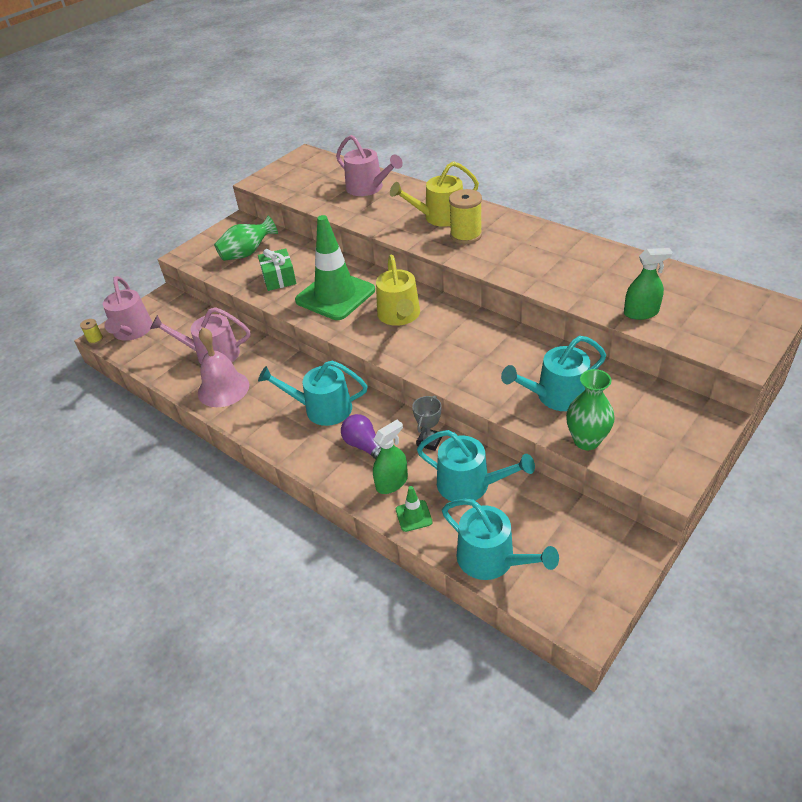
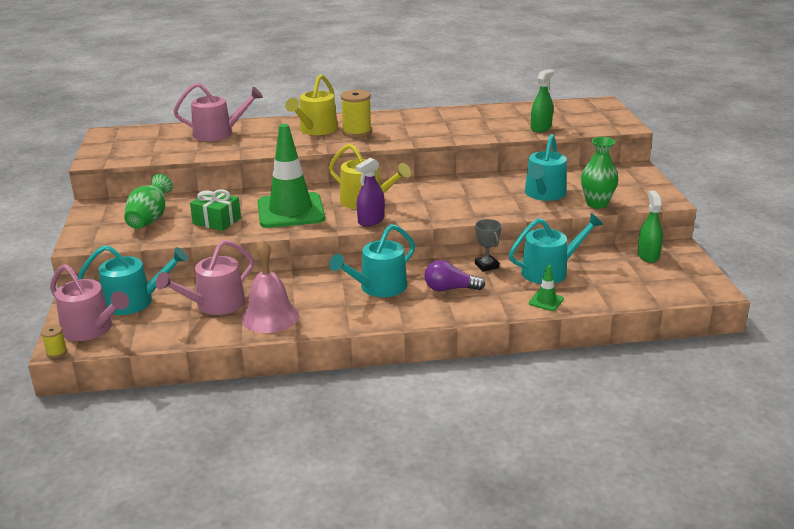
camera: 50 degrees left, 15 degrees down
green spray bottle [373,420,408,494] -> green spray bottle moved to [638,191,663,263]
turquoise watering can [442,499,559,580] -> turquoise watering can moved to [78,245,188,315]
none -> purple spray bottle [355,158,385,226]

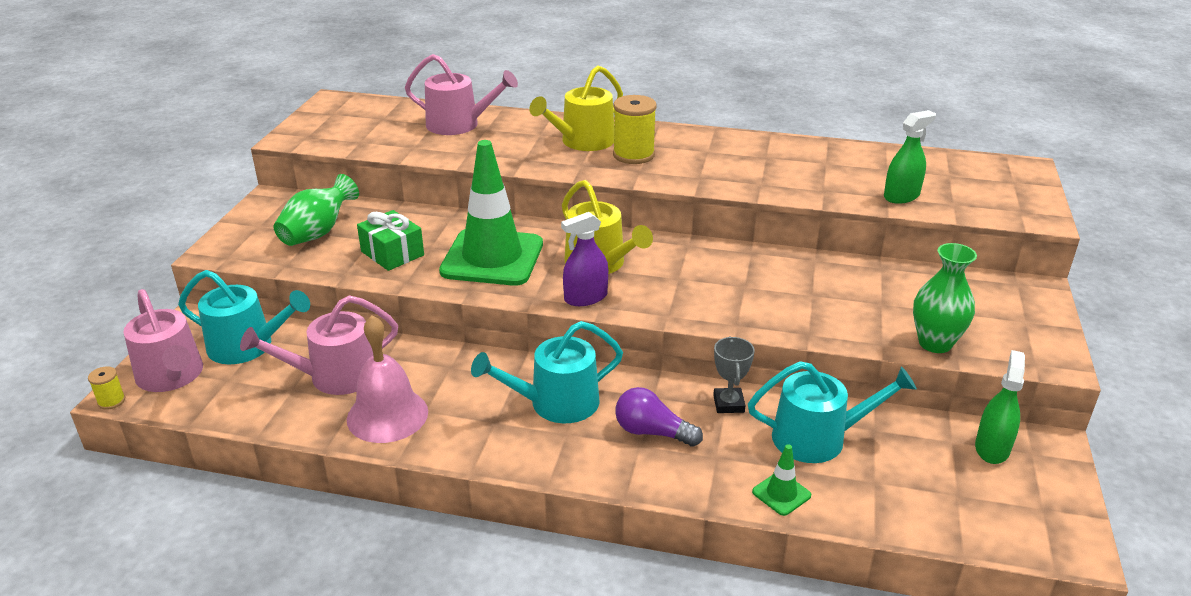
camera: 20 degrees right, 5 degrees up
turquoise watering can [525,134,567,201] -> none

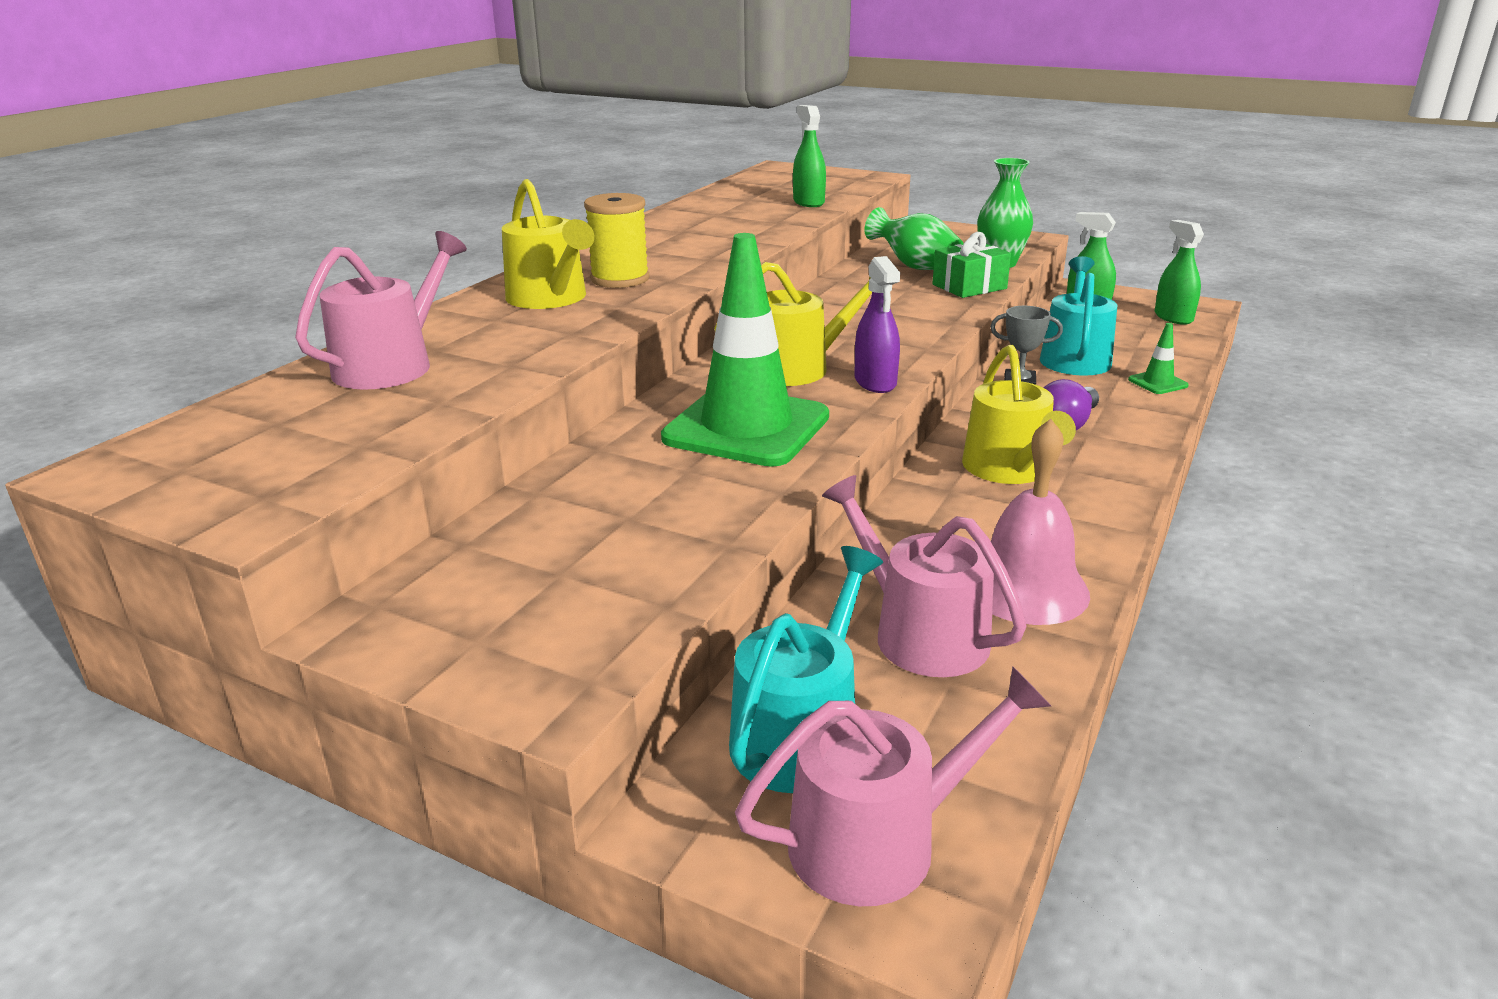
camera: 75 degrees left, 5 degrees down
yellow spool [88,366,125,410] -> none
pink watering can [240,295,398,395] -> pink watering can turned 150 degrees clockwise [822,475,1027,677]
green vase [273,174,359,246] -> green vase moved to [865,207,964,270]
green gift [357,210,424,271] -> green gift moved to [932,232,1011,298]
turquoise watering can [471,321,623,423] -> yellow watering can [962,345,1076,484]
none -> green spray bottle [1155,220,1204,325]

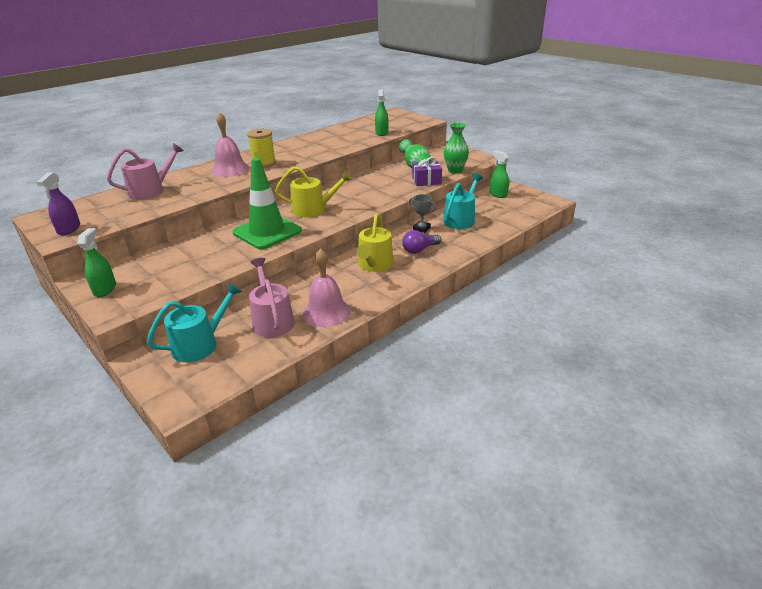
camera: 20 degrees right, 5 degrees up
yellow watering can [502,179,595,309] -> pink bell [211,112,249,177]
pink watering can [735,666,1051,906] -> none
purple spray bottle [854,256,900,393] -> purple spray bottle moved to [36,172,80,235]
green gift [932,232,1011,298] -> purple gift [412,157,442,186]
green traffic cone [1128,323,1189,394] -> none
green spray bottle [1155,220,1204,325] -> green spray bottle moved to [78,228,116,297]

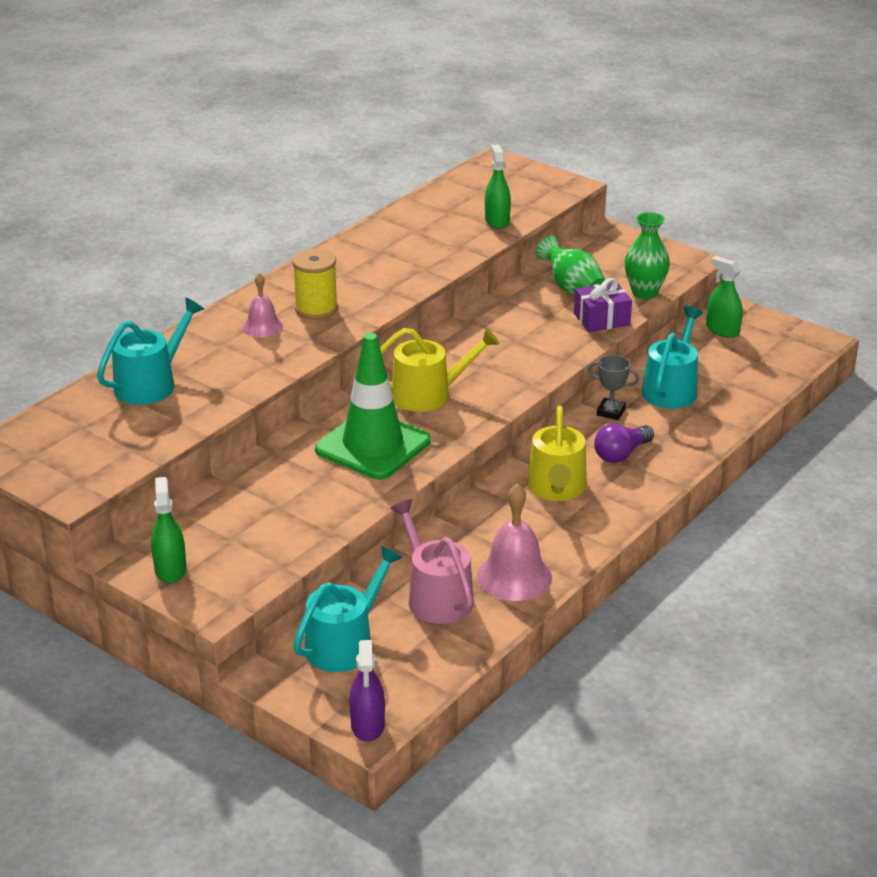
camera: 10 degrees left, 0 degrees up
purple spray bottle [36,172,80,235] -> purple spray bottle moved to [349,640,385,742]
pink watering can [107,143,184,200] -> turquoise watering can [97,298,204,405]
pink bell [211,112,249,177] -> pink bell [243,273,283,337], size x0.60

